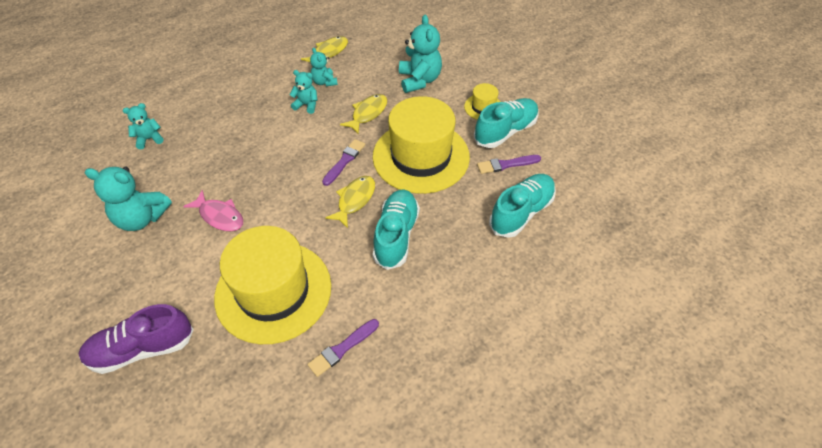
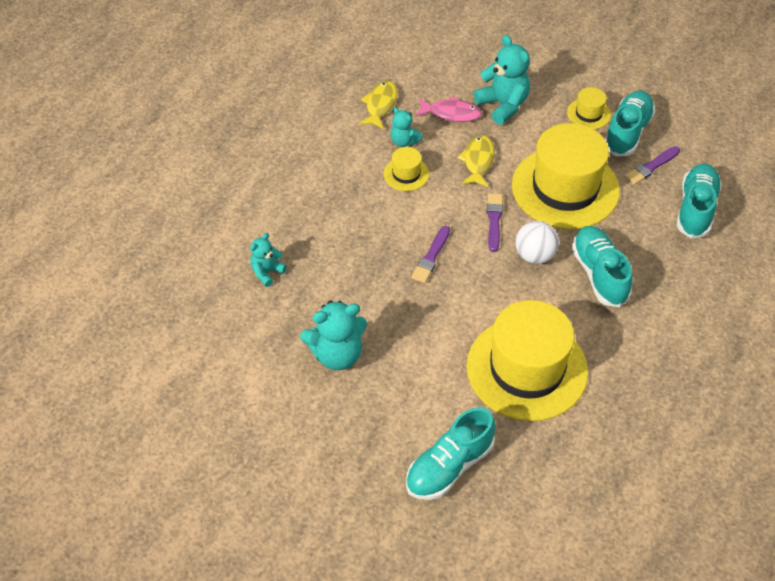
camera: 25 degrees left, 0 degrees up
purple shoe [78,304,194,374] -> turquoise shoe [406,407,495,500]
pink fish [183,190,243,231] -> pink fish moved to [415,96,482,122]
turquoise teddy bear [290,70,317,114] -> yellow hat [384,147,429,191]
purple brush [307,319,379,377] -> purple brush moved to [411,226,450,283]
yellow fish [325,176,375,228] -> white ball [516,221,559,264]

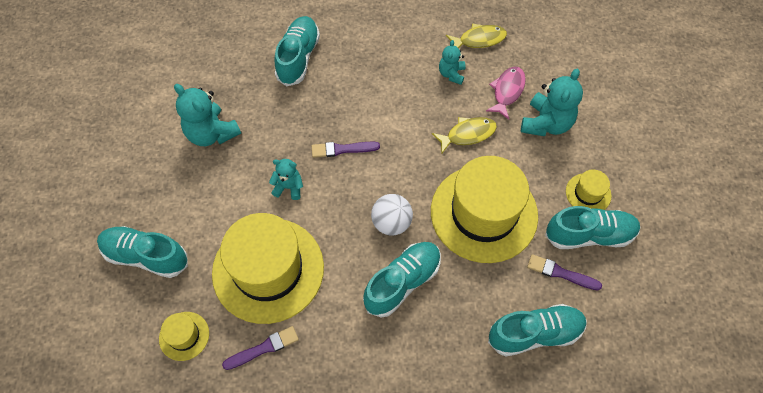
camera: 60 degrees right, 10 degrees up
turquoise teddy bear [250,233,287,287] -> turquoise teddy bear moved to [269,159,303,200]
yellow hat [384,147,429,191] -> yellow hat moved to [159,312,209,361]
pink fish [415,96,482,122] -> pink fish turned 135 degrees counterclockwise [486,67,526,119]
purple brush [487,193,503,252] -> purple brush moved to [222,326,299,370]
none -> turquoise shoe [274,16,320,86]

